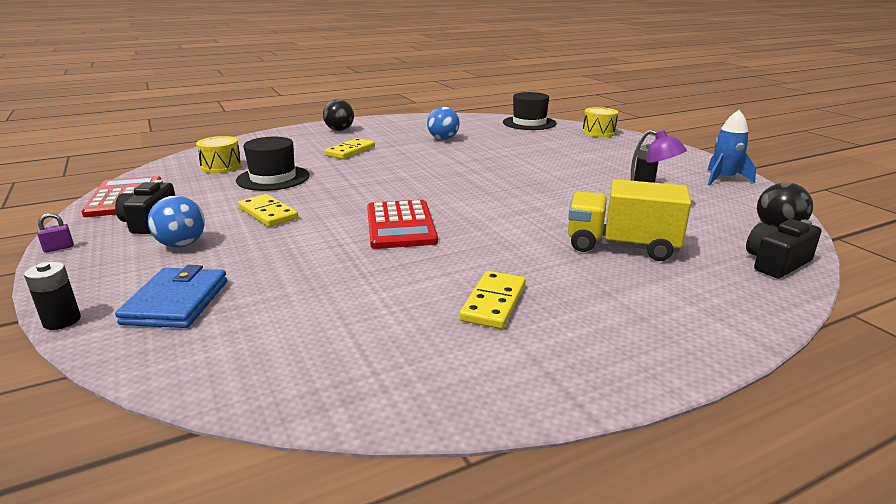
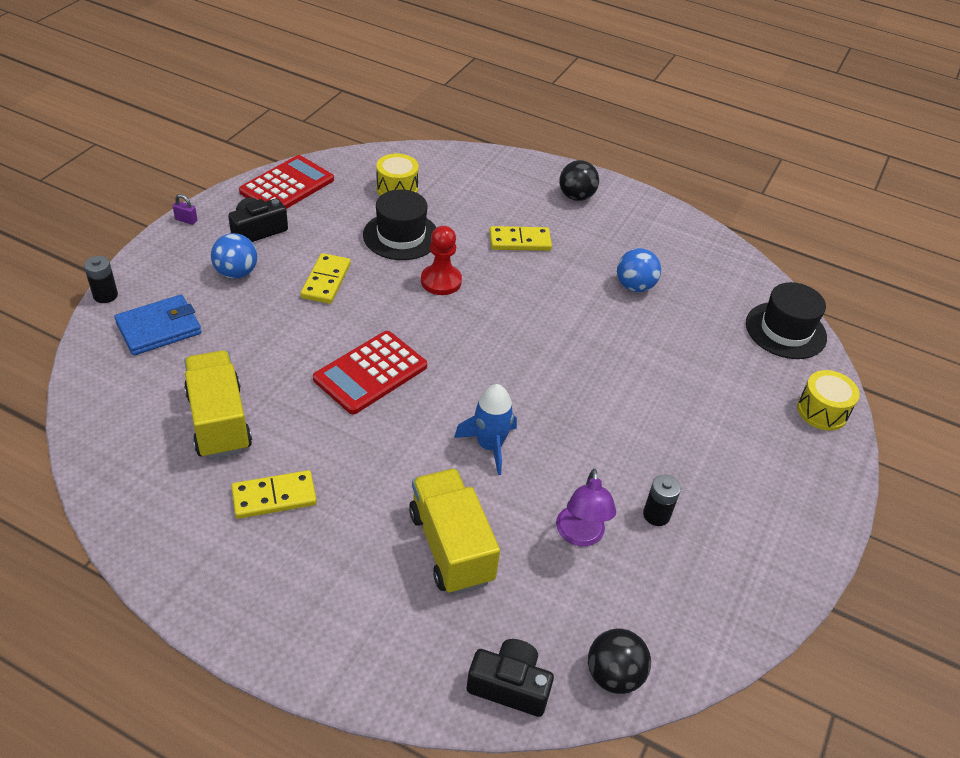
camera: 50 degrees right, 20 degrees up
blue rocket [708,110,756,186] -> blue rocket moved to [454,384,517,475]
none -> yellow truck [184,350,252,459]
none -> red pawn [421,226,462,295]

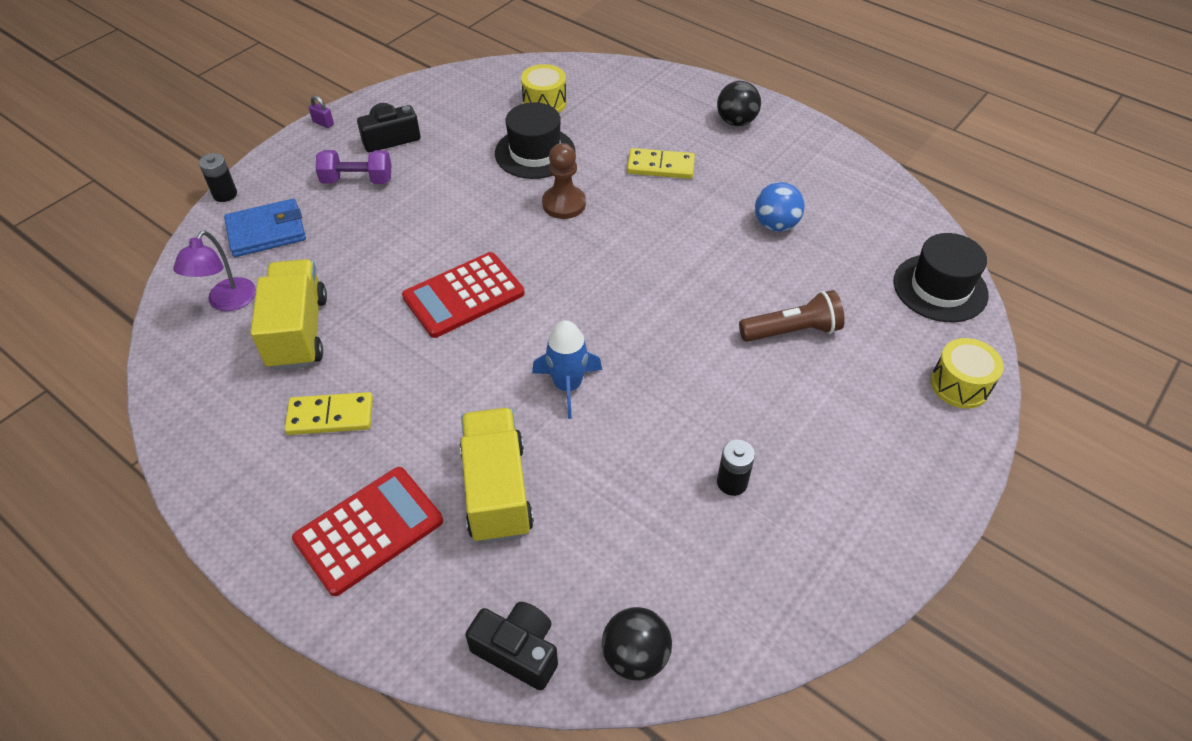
camera: 15 degrees right, 5 degrees up
blue ball [211,233,257,279] -> purple dumbbell [315,150,391,184]
red calculator [239,155,334,209] -> red calculator moved to [292,467,443,596]
yellow domino [300,253,351,304] -> none
red pawn [421,226,462,295] -> brown pawn [542,143,586,219]
purple lamp [556,469,616,546] -> purple lamp moved to [173,230,256,311]
none -> brown flashlight [739,290,845,342]

